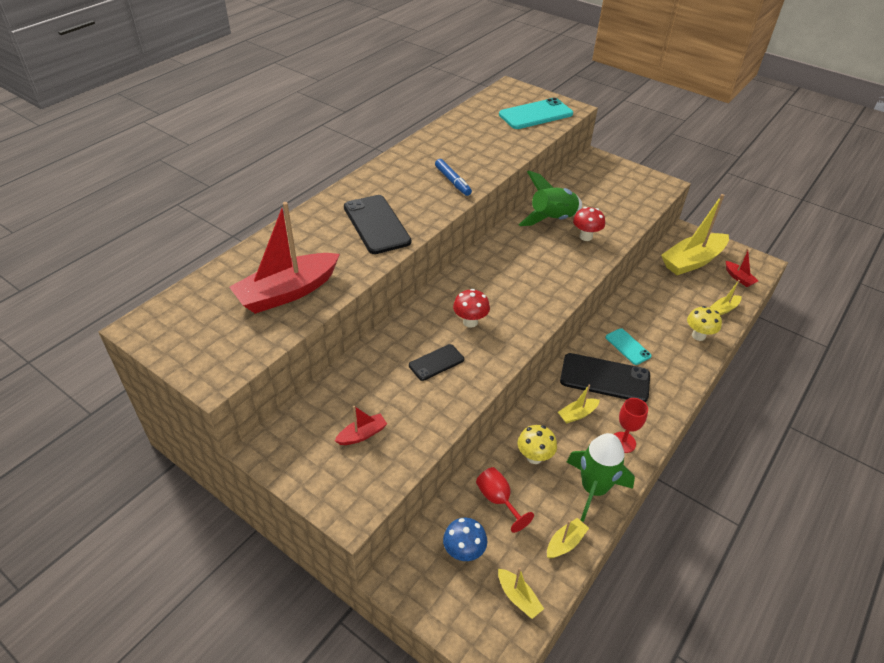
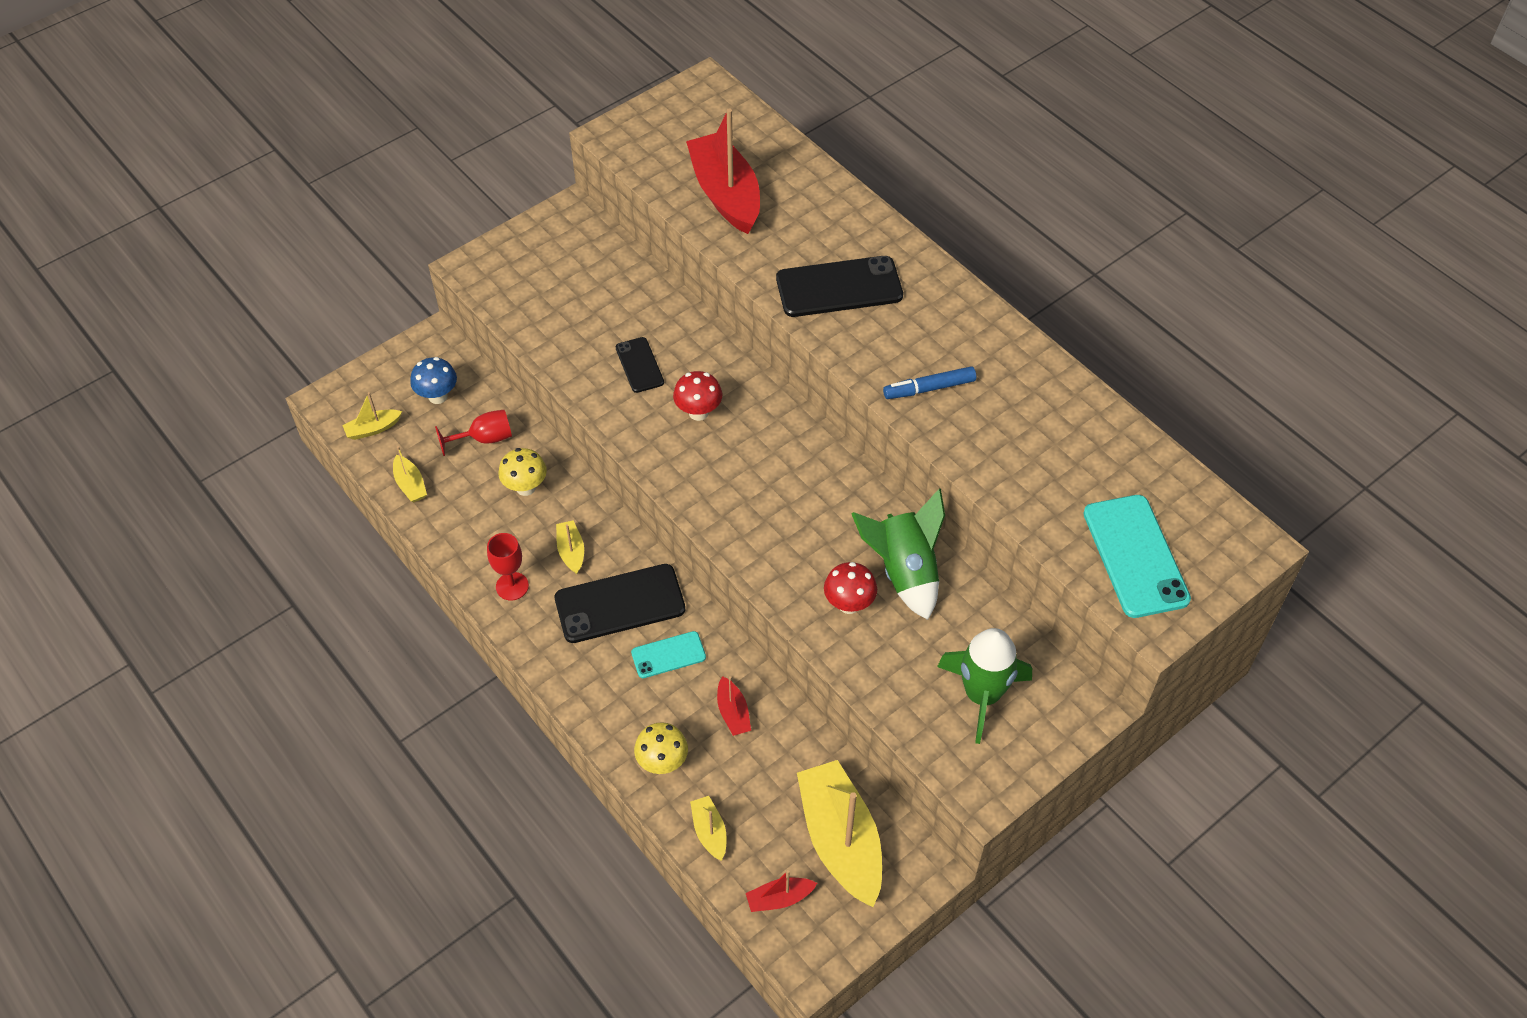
camera: 105 degrees right, 10 degrees up
red boat [335,406,387,445] -> red boat moved to [717,676,751,736]
black phone [560,353,650,402] -> black phone turned 45 degrees clockwise [555,564,685,643]
green rocket [567,433,635,522] -> green rocket moved to [937,628,1032,744]

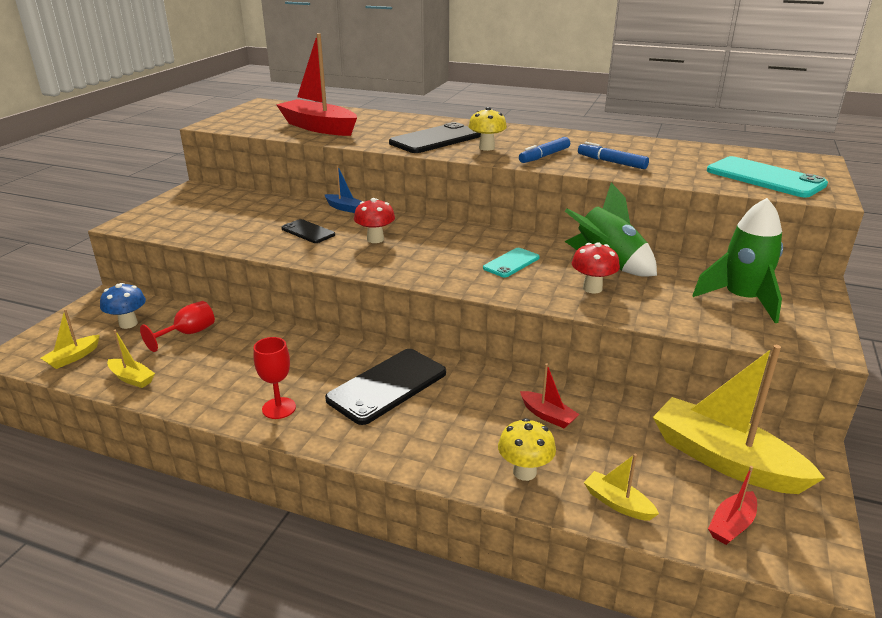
camera: 30 degrees left, 25 degrees down
yellow mushroom [498,448,547,496] -> yellow mushroom moved to [469,107,507,151]
yellow boat [556,520,584,574] -> none
turquoise phone [631,631,706,678] -> turquoise phone moved to [483,248,540,277]
none -> blue boat [324,165,362,213]
none -> blue marker [578,142,649,169]

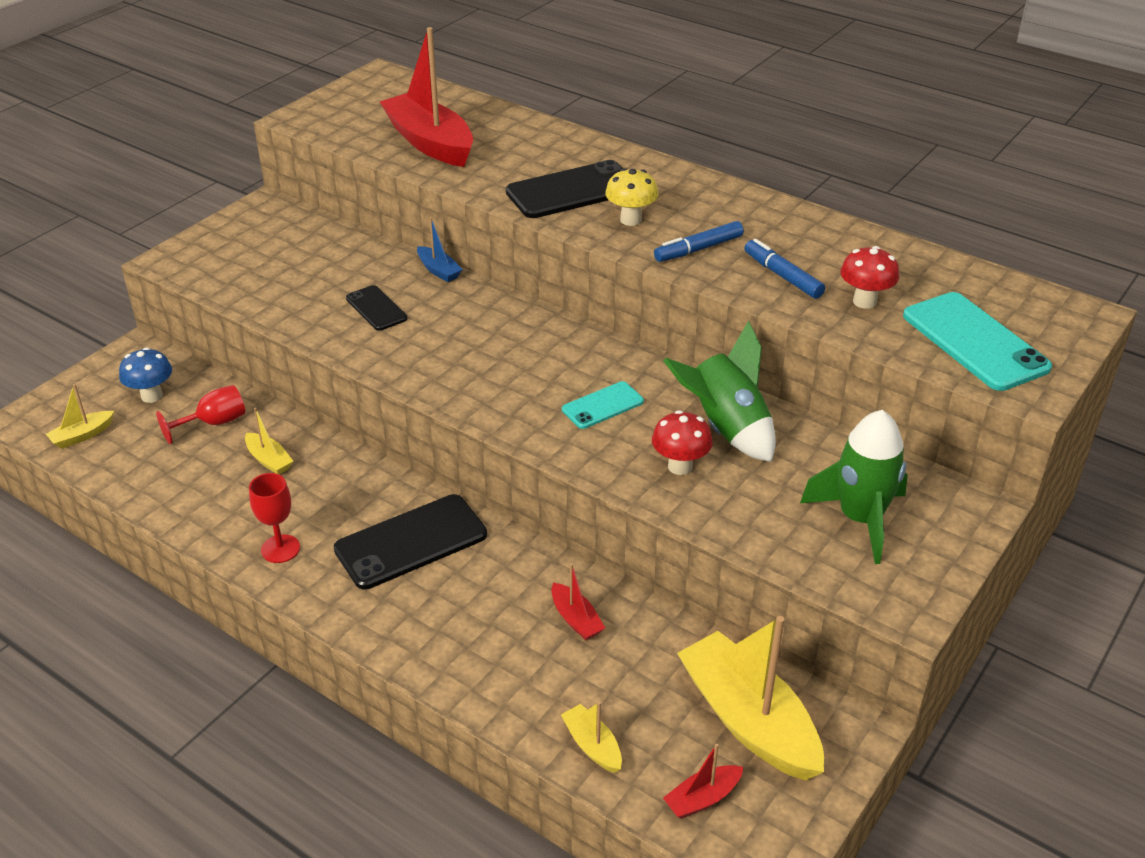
camera: 15 degrees right, 10 degrees up
yellow boat [107,330,155,388] -> yellow boat moved to [245,408,293,474]
red mushroom [354,198,395,243] -> red mushroom moved to [840,246,899,309]
yellow mushroom [498,418,556,481] -> none

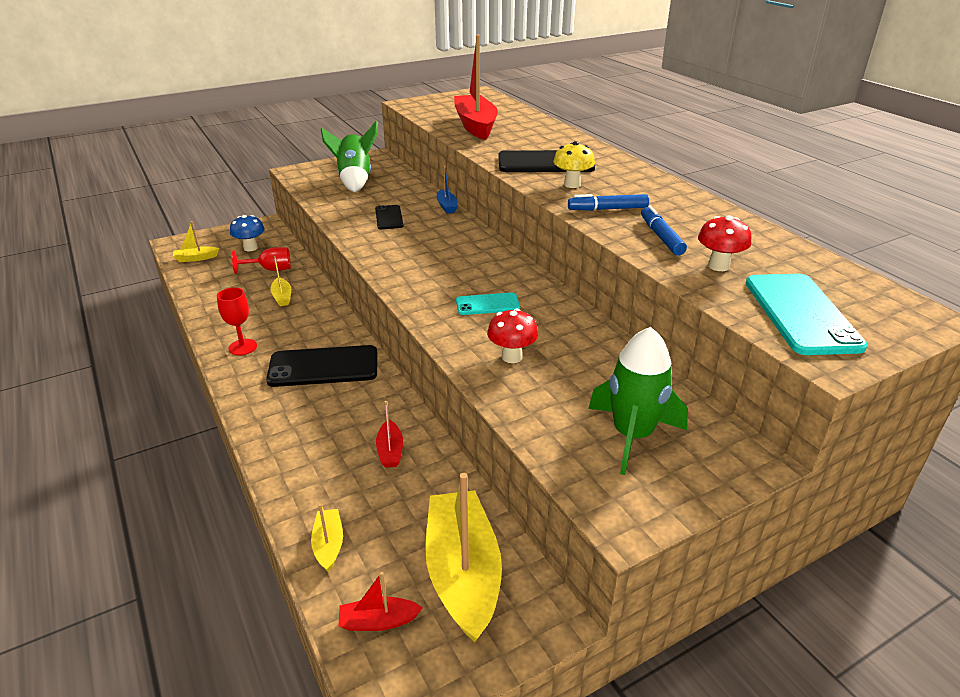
camera: 25 degrees right, 5 degrees down
green rocket [663,321,776,462] -> green rocket moved to [321,121,378,192]

